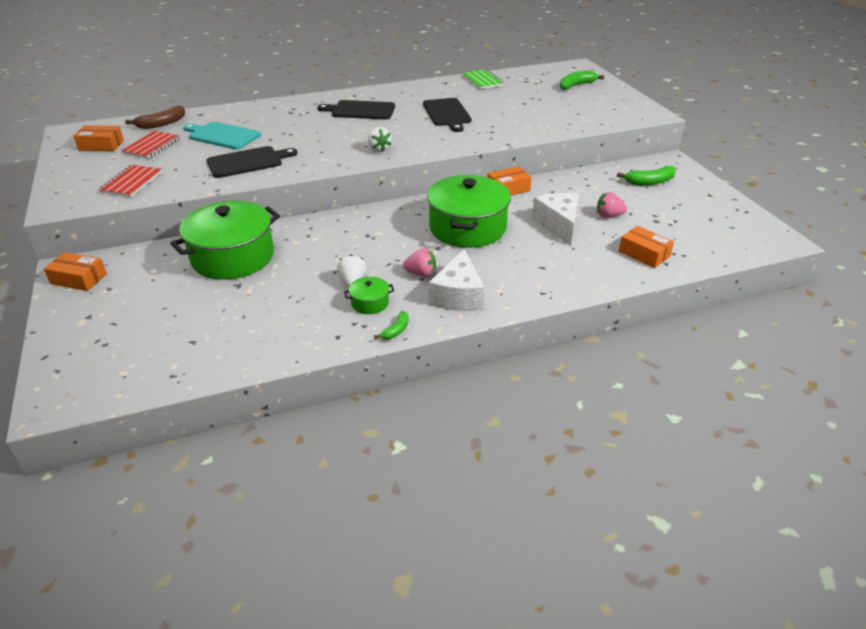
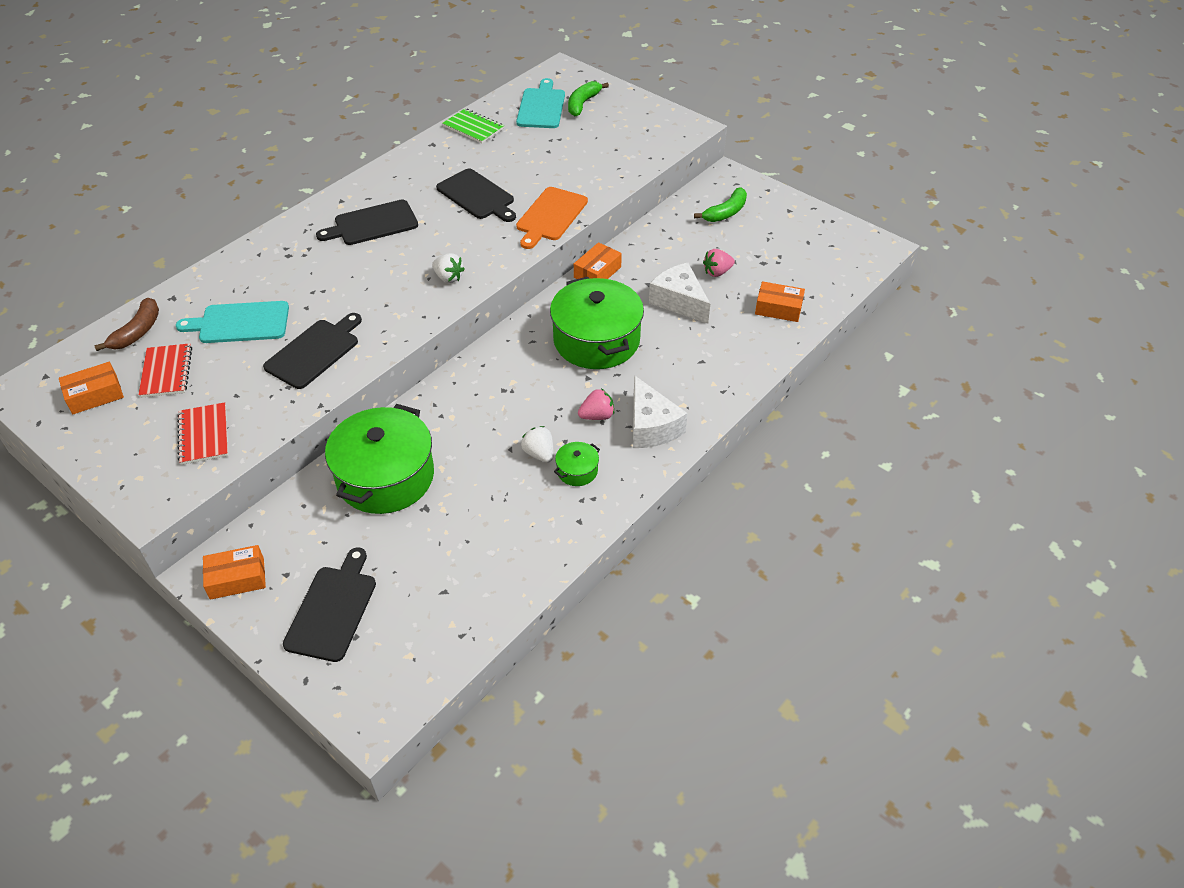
camera: 30 degrees left, 10 degrees up
green banana [374,311,409,339] -> none
none -> black cutting board [283,547,376,662]
none -> turquoise cutting board [516,78,565,128]
none -> orange cutting board [516,187,588,249]

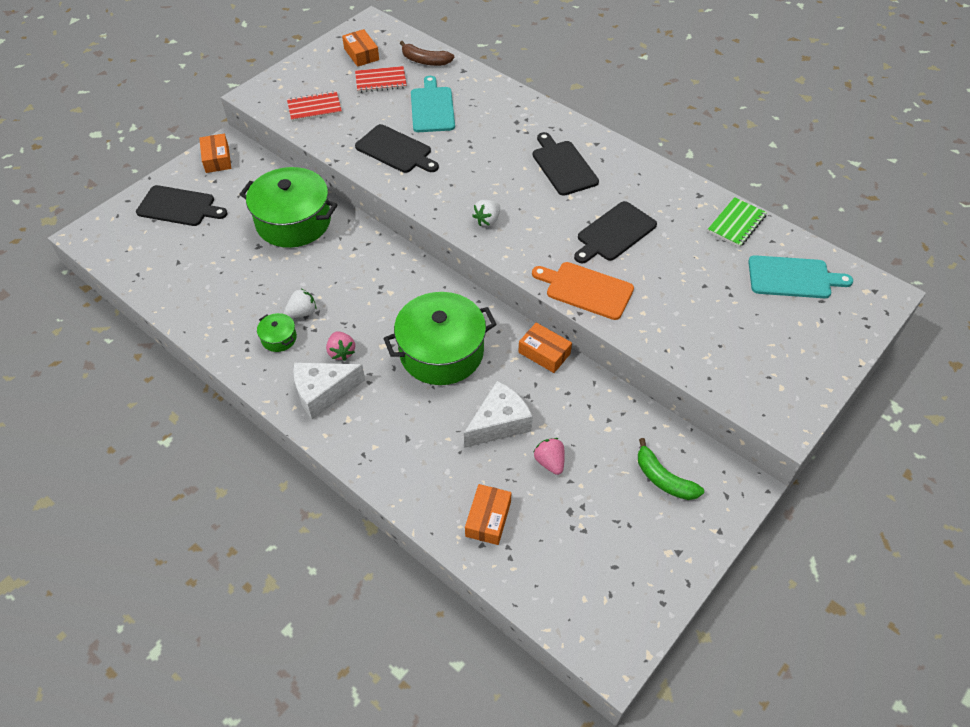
camera: 90 degrees right, 5 degrees up
green banana [568,81,609,116] -> none

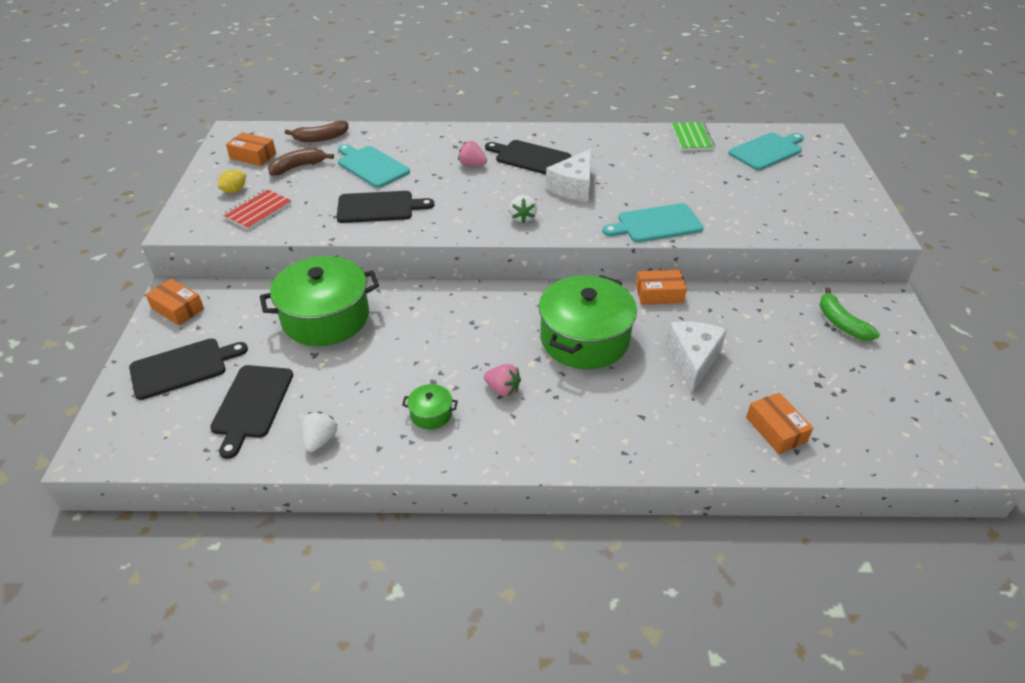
camera: 40 degrees left, 10 degrees down
white strawberry [284,289,316,318] -> white strawberry moved to [302,412,338,452]
white cheese [293,362,365,419] -> white cheese moved to [546,149,592,202]
red notebook [355,66,407,93] -> brown banana [268,148,334,176]
orange cutting board [532,262,634,320] -> turquoise cutting board [602,203,703,242]
pink strawberry [534,438,565,475] -> pink strawberry moved to [458,141,487,166]
black cutting board [574,201,657,263] -> black cutting board moved to [210,365,293,459]
green banana [638,438,704,500] -> green banana turned 60 degrees clockwise [820,288,880,341]
none -> yellow lemon [218,170,246,193]

